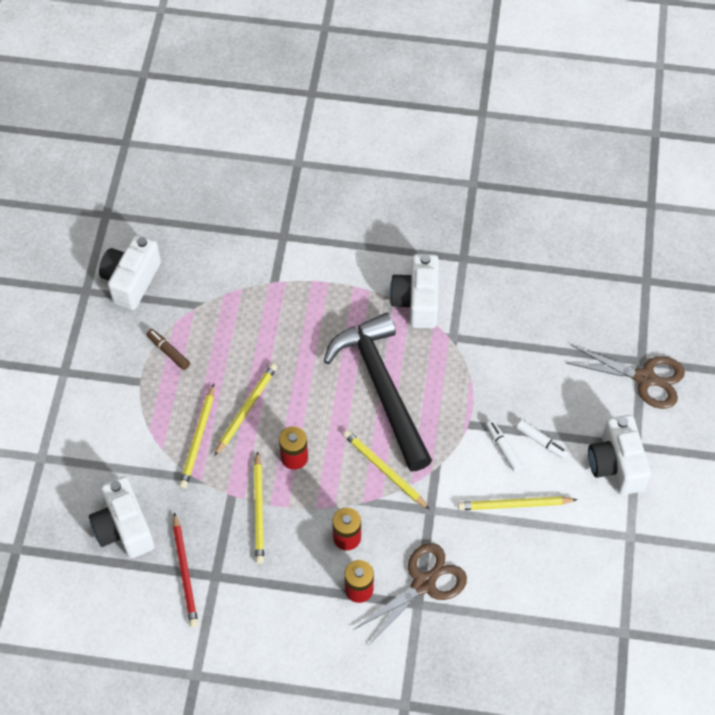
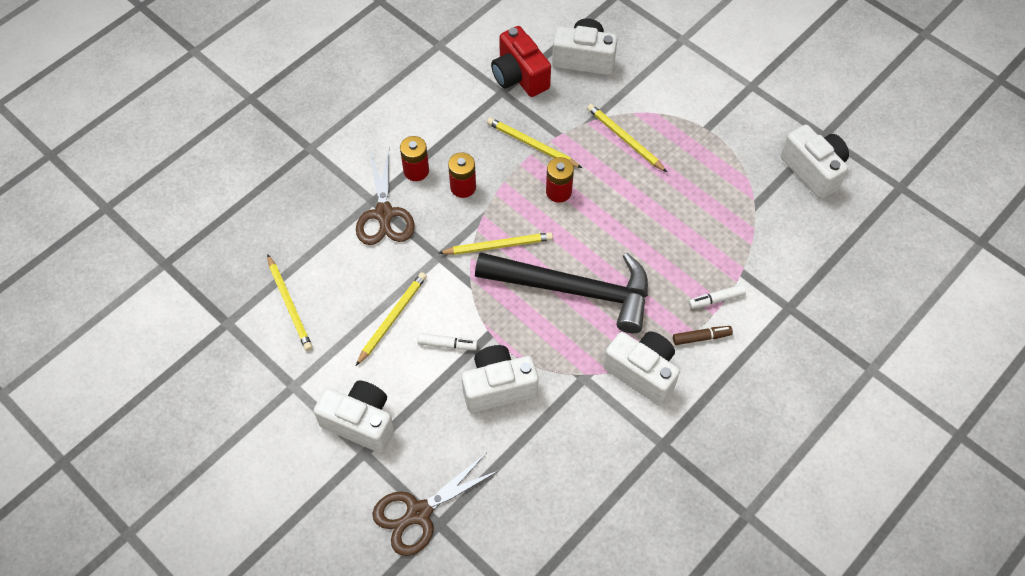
camera: 125 degrees right, 0 degrees up
brown marker [147,329,190,370] -> brown marker moved to [673,326,733,345]
red pencil [173,512,198,627] -> red camera [491,26,551,97]
yellow pencil [214,363,277,456] -> yellow pencil moved to [267,254,313,351]
white marker [516,420,569,459] -> white marker moved to [689,284,746,309]
none -> white camera [461,345,538,413]

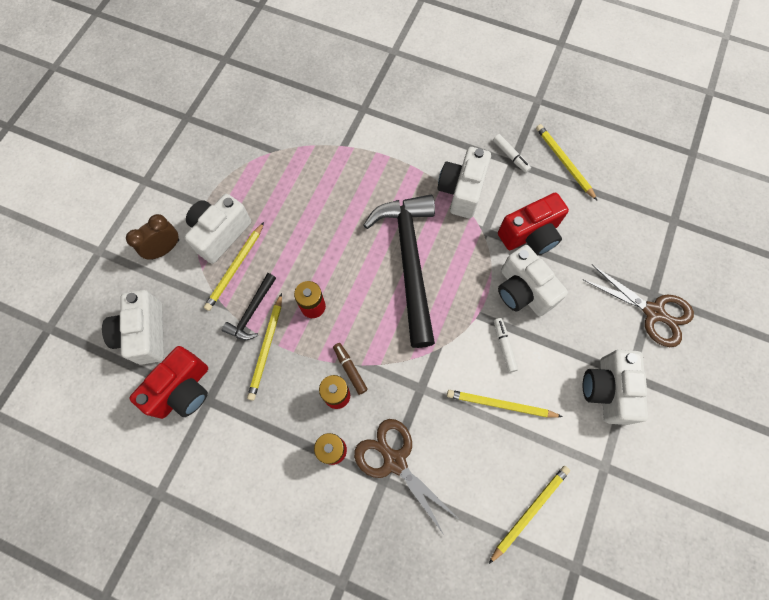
camera: 110 degrees left, 10 degrees up
brown scissors [356,149,415,245] -> brown scissors turned 105 degrees counterclockwise [354,419,460,535]
yellow pencil [439,232,553,255] -> yellow pencil moved to [536,124,597,200]
brown marker [673,326,733,345] -> brown marker moved to [333,343,368,395]
white marker [689,284,746,309] -> white marker moved to [493,134,531,173]
white camera [781,125,849,199] -> white camera moved to [185,194,251,264]
none -> brown clock [126,214,179,260]
none -> black hammer [222,273,276,340]
none -> red camera [498,193,569,256]

